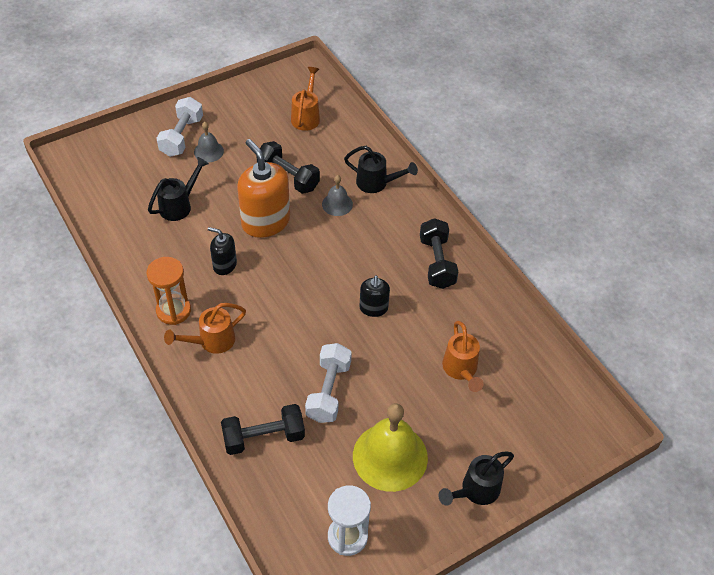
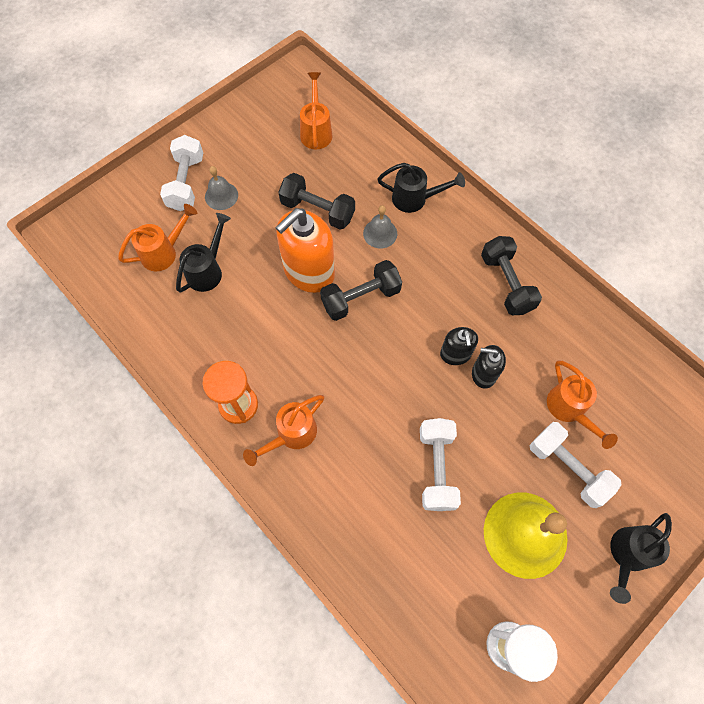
camera: 10 degrees left, 15 degrees up
black soap dispenser [208,227,237,275] -> black soap dispenser moved to [472,345,506,389]
black dumbbell [221,404,305,455] -> black dumbbell moved to [320,260,402,321]
orange soap dispenser [237,139,290,238] -> orange soap dispenser turned 90 degrees counterclockwise [275,208,335,293]
none -> orange watering can [118,204,197,271]
none -> white dumbbell [529,422,622,508]

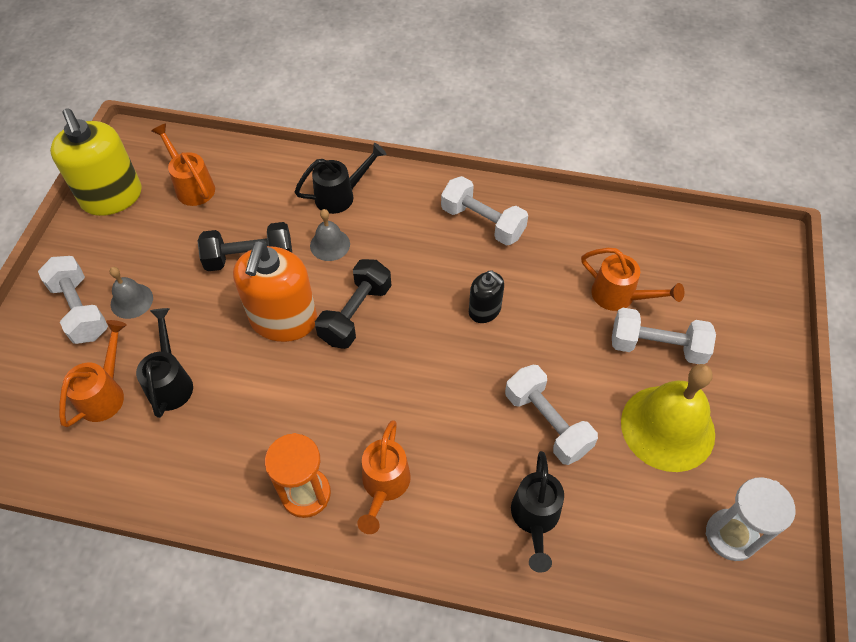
camera: 35 degrees left, 10 degrees down
black soap dispenser [472,345,506,389] -> none
black dumbbell [481,236,542,315] -> white dumbbell [441,176,528,245]
black watering can [610,513,672,604] -> black watering can moved to [511,451,564,573]
none -> yellow soap dispenser [50,108,142,216]

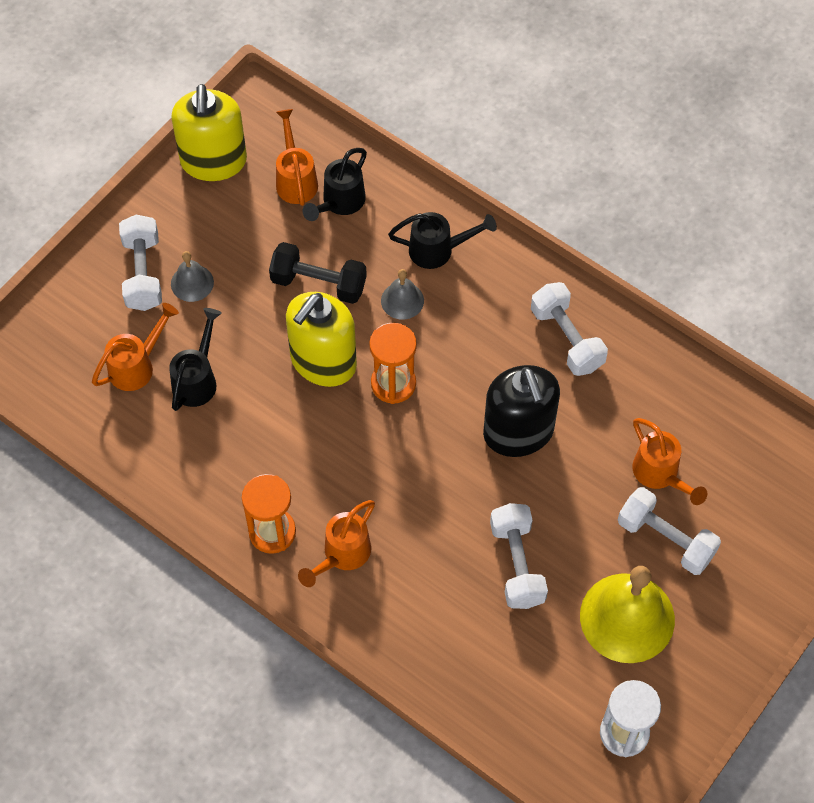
camera: 25 degrees right, 5 degrees up
orange soap dispenser [233,240,317,342] -> yellow soap dispenser [286,292,357,387]
black dumbbell [315,259,391,349] -> orange hourglass [369,323,417,404]
black soap dispenser [469,271,504,323] -> black soap dispenser [483,365,560,457], size x1.89
black watering can [511,451,564,573] -> black watering can moved to [303,148,367,221]

